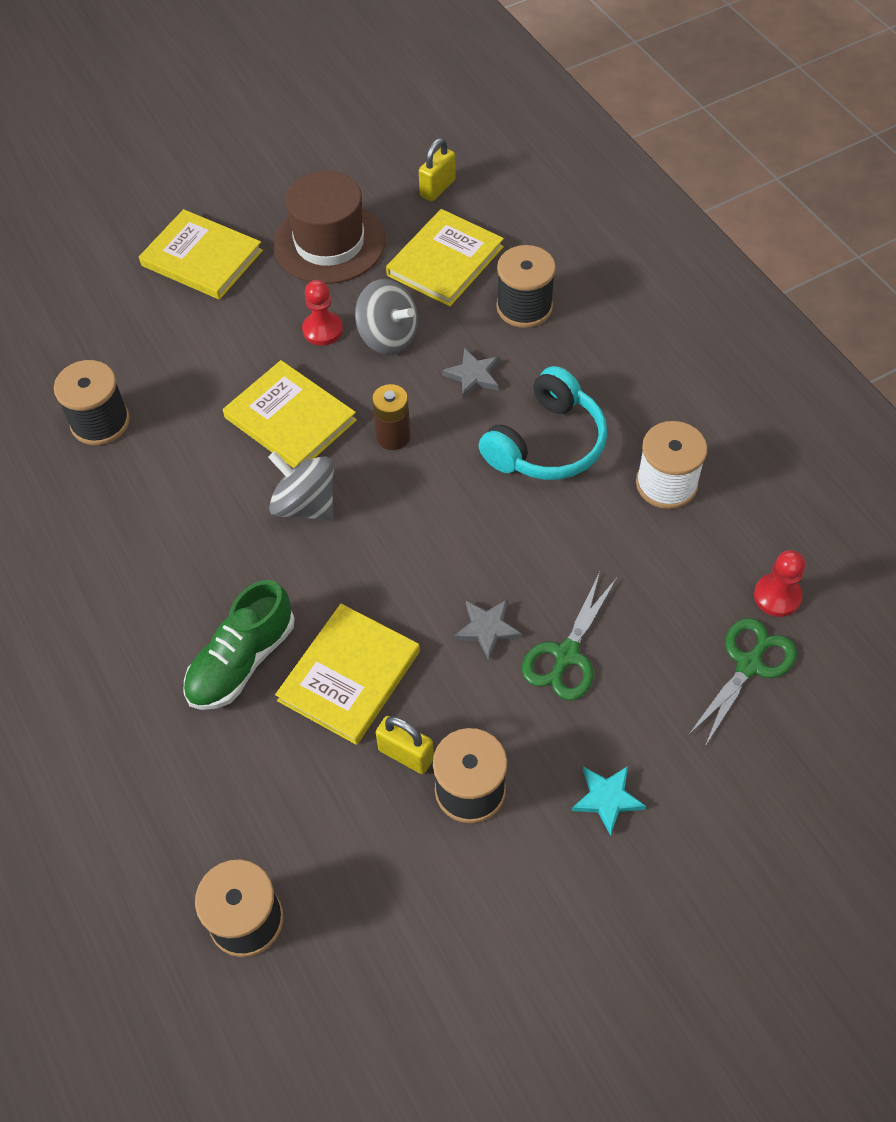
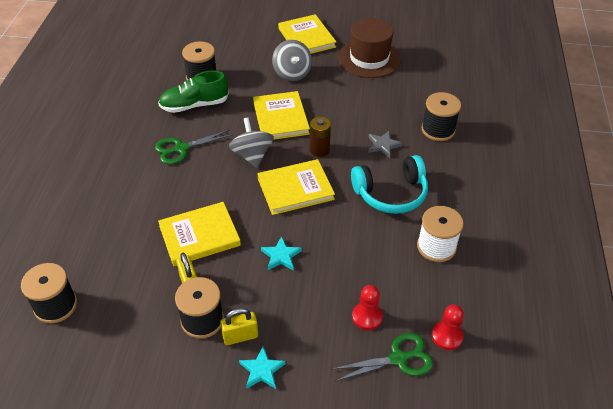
camera: 35 degrees right, 10 degrees down
green shoe [184,580,295,710] -> green shoe moved to [158,70,229,113]
red pawn [302,280,343,346] -> red pawn moved to [352,285,383,330]
grey spinning top [355,279,418,355] -> grey spinning top moved to [272,40,312,81]
yellow book [386,209,504,307] -> yellow book moved to [258,159,335,215]
yellow padlock [419,138,456,201] -> yellow padlock moved to [220,308,258,345]
grey star [454,600,522,661] -> turquoise star [261,236,302,270]
green scissors [522,572,617,700] -> green scissors moved to [155,129,232,164]

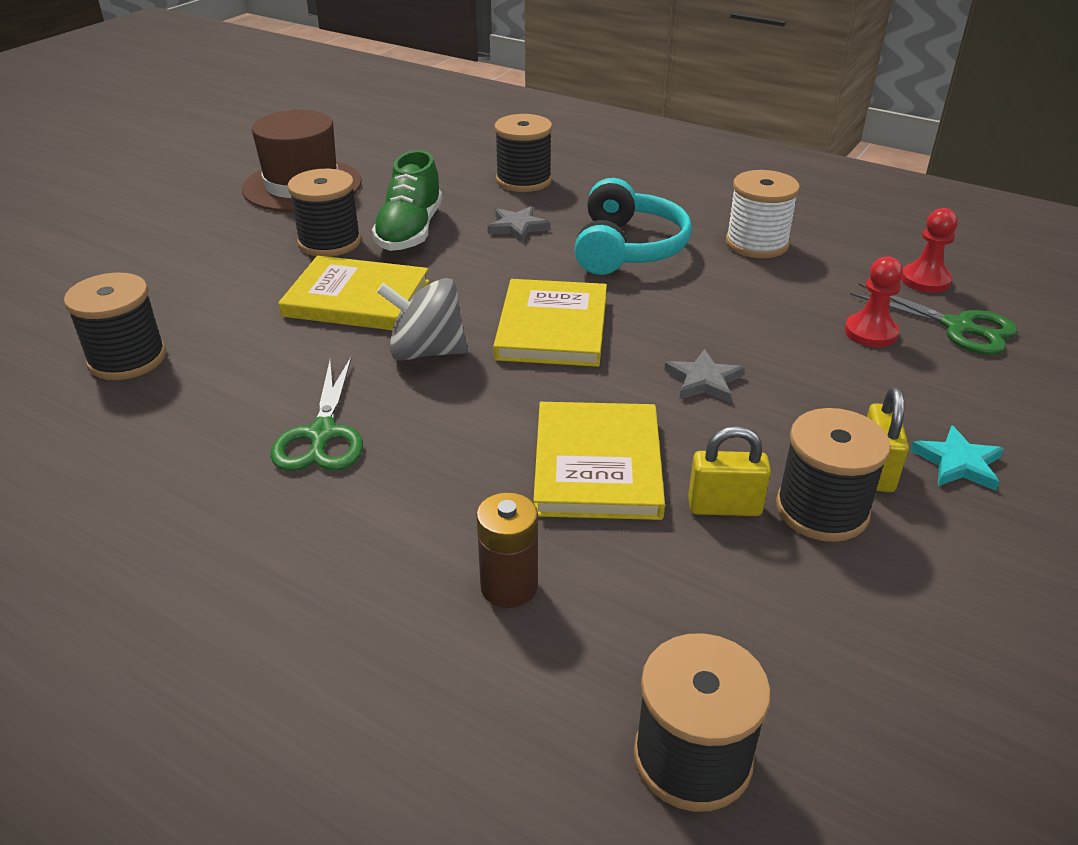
camera: 65 degrees left, 10 degrees down
green shoe [158,70,229,113] -> green shoe moved to [372,150,442,251]
turquoise star [261,236,302,270] -> grey star [664,349,745,403]
grey spinning top [272,40,312,81] -> none
yellow book [278,14,336,54] -> none
brown battery [310,117,331,157] -> brown battery moved to [476,492,538,608]
green scissors [332,333,433,381] -> green scissors turned 120 degrees clockwise [850,283,1018,355]
none -> black spool [288,169,361,257]

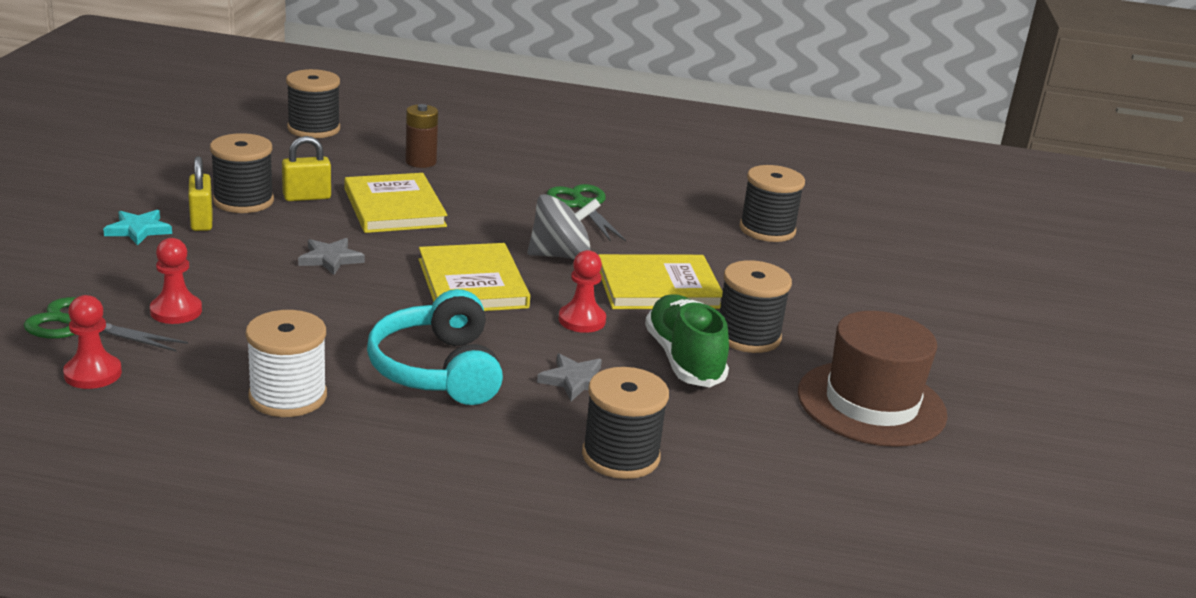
camera: 155 degrees right, 10 degrees down
none -> red pawn [559,250,606,333]

